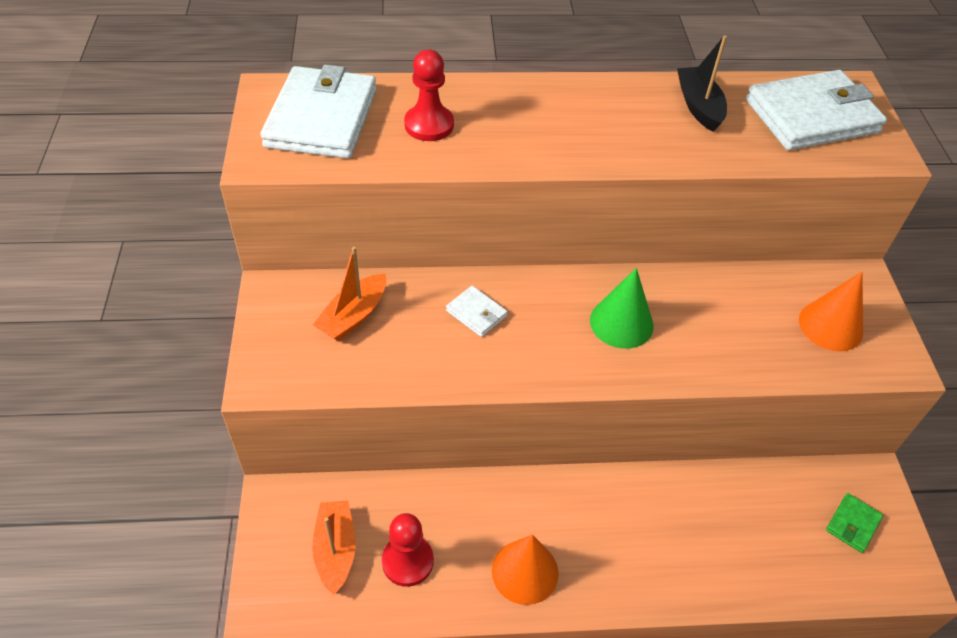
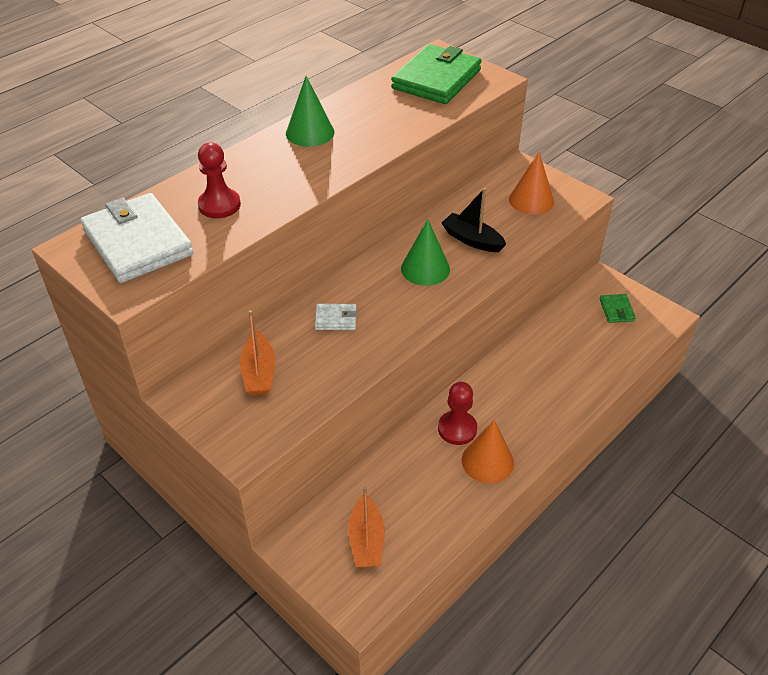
camera: 40 degrees left, 5 degrees down
orange boat [312,501,356,595] -> orange boat turned 135 degrees counterclockwise [348,487,385,567]
red pawn [382,513,434,587] -> red pawn moved to [438,382,477,445]
black boat [677,35,727,132] -> black boat moved to [442,188,506,252]
white wallet [746,70,887,151] -> green wallet [391,44,482,104]
none -> green cone [286,76,335,147]

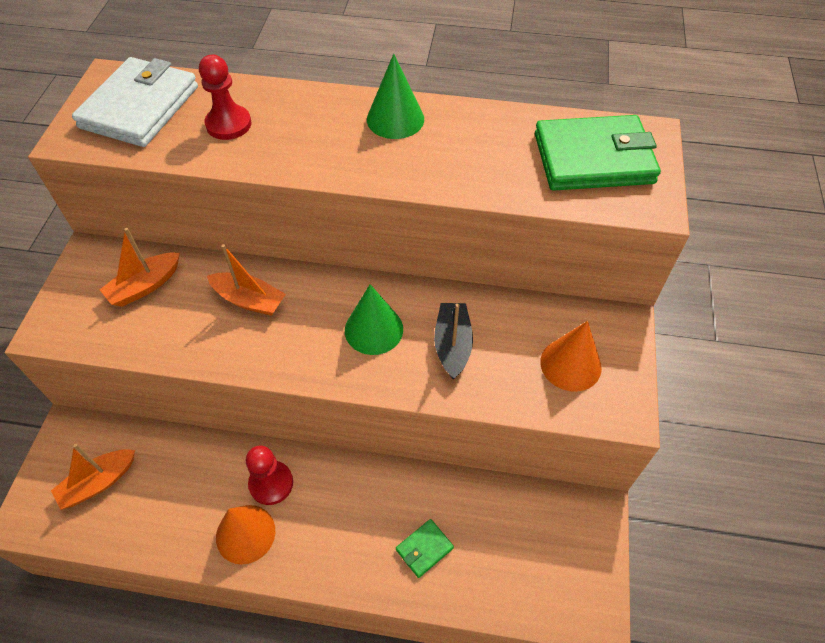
camera: 55 degrees right, 10 degrees up
white wallet [315,304,357,330] -> orange boat [207,244,286,316]
green wallet [600,294,636,323] -> green wallet moved to [396,519,454,578]

